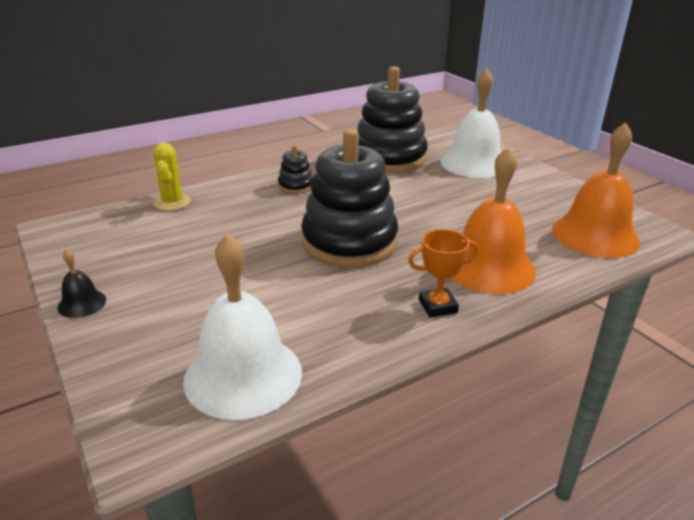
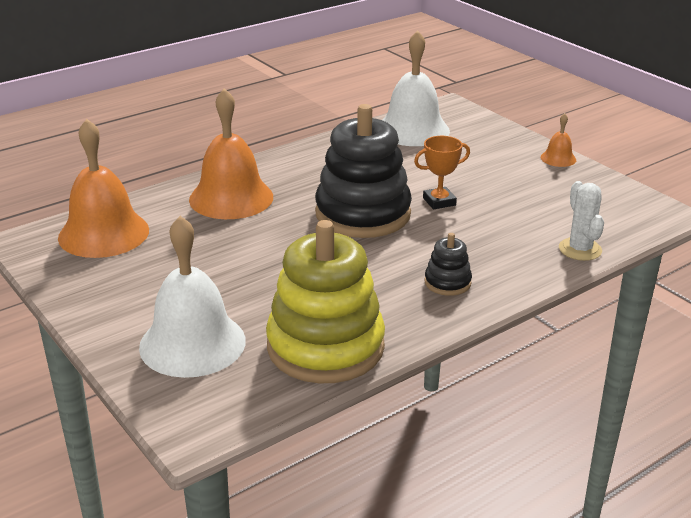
camera: 175 degrees right, 0 degrees up
black bell [57,249,106,318] -> orange bell [541,113,576,167]
yellow cactus [153,143,191,211] -> white cactus [559,181,604,261]
black stacking toy [357,66,428,173] -> yellow stacking toy [266,220,385,383]
orange trophy [408,229,478,317] -> orange trophy moved to [414,136,470,210]

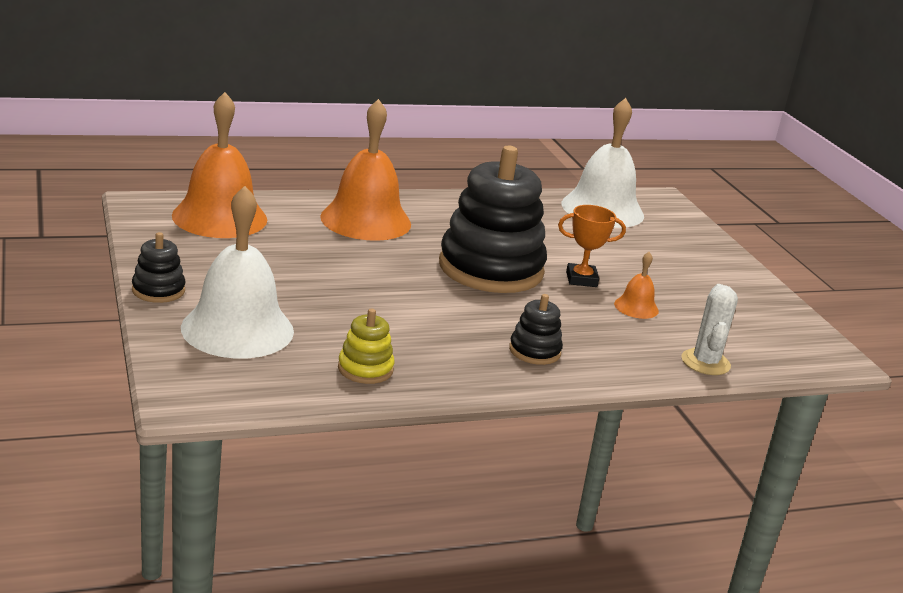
camera: 15 degrees right, 5 degrees down
yellow stacking toy [266,220,385,383] -> yellow stacking toy [338,309,394,384], size x0.44
orange bell [541,113,576,167] -> orange bell moved to [614,252,659,319]
none -> black stacking toy [132,232,185,303]

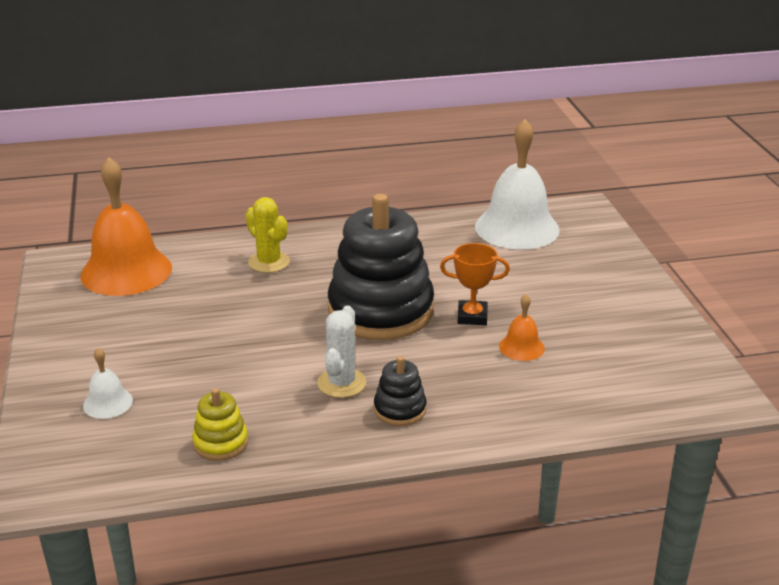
camera: 10 degrees right, 5 degrees up
black stacking toy [132,232,185,303] -> none
white bell [181,186,294,358] -> white bell [83,348,133,419], size x0.45
orange bell [320,99,411,241] -> yellow cactus [246,197,290,273]
white cactus [681,284,738,375] -> white cactus moved to [317,306,366,398]

